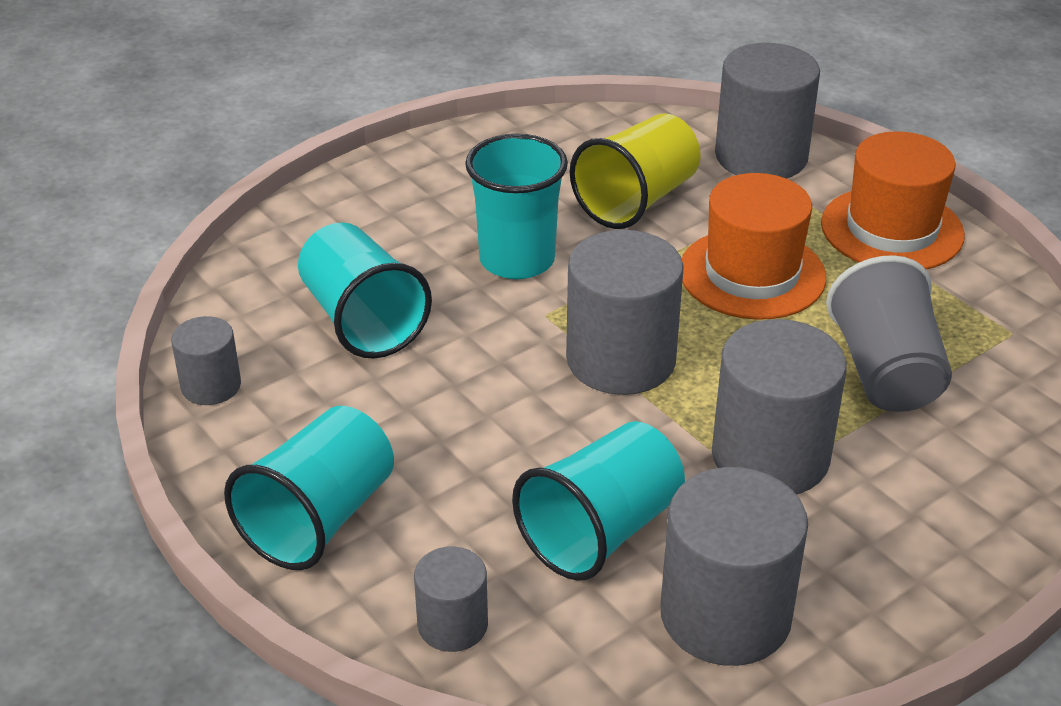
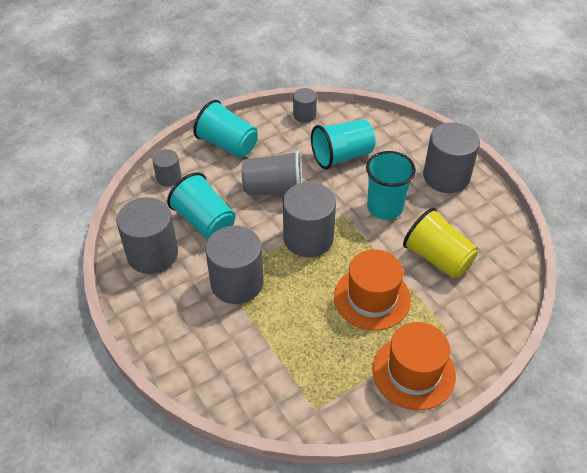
camera: 95 degrees right, 10 degrees up
grey cylinder [715,43,820,179] -> grey cylinder moved to [423,122,480,193]
grey cup [826,255,952,412] -> grey cup moved to [242,150,302,195]

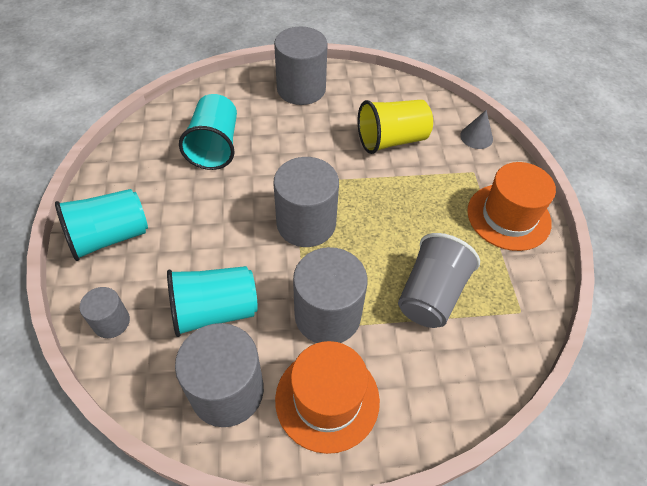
camera: 65 degrees left, 5 degrees up
grey cup [242,150,302,195] -> grey cup moved to [398,233,480,328]
grey cylinder [293,88,317,123] -> none
orange hat [334,249,411,331] -> orange hat moved to [275,341,380,454]
turquoise cup [366,151,416,220] -> none
none -> grey cone [460,110,493,149]

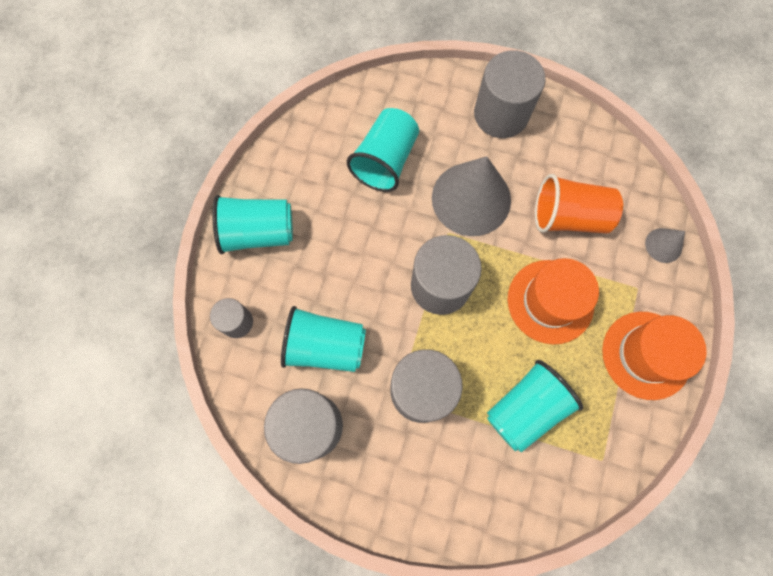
camera: 25 degrees right, 20 degrees up
orange hat [275,341,380,454] -> orange hat moved to [507,258,599,345]
yellow cup [358,100,433,154] -> orange cup [535,174,623,233]
grey cup [398,233,480,328] -> turquoise cup [487,360,583,452]
none -> grey cone [432,156,511,236]

